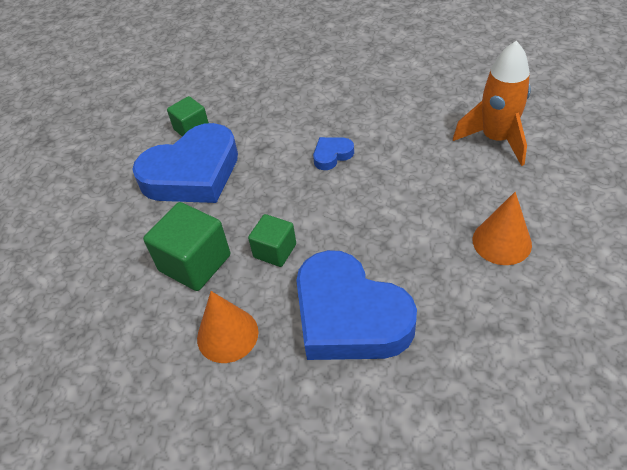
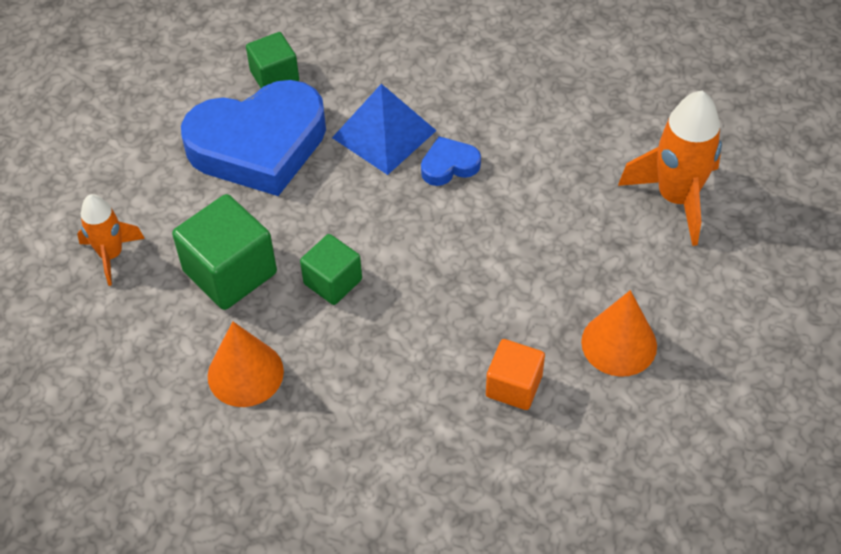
camera: 10 degrees right, 5 degrees up
blue heart [296,250,417,360] -> none
none -> orange rocket [77,194,145,286]
none -> blue pyramid [332,84,437,175]
none -> orange cube [486,339,545,410]

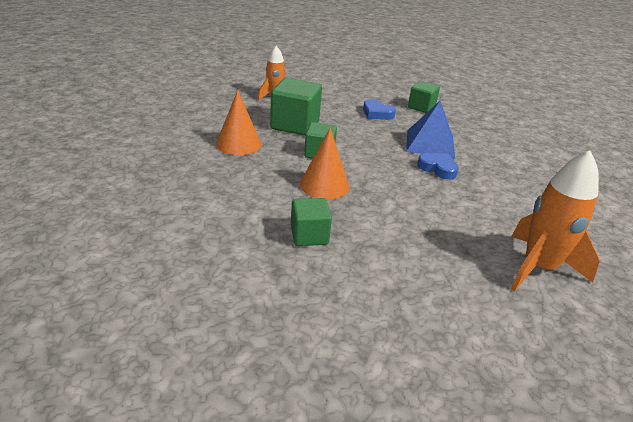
camera: 55 degrees right, 20 degrees down
blue heart [181,80,326,196] -> blue heart [363,99,396,120], size x0.42
orange cube [486,339,545,410] -> green cube [291,198,332,246]
orange cone [581,290,657,377] -> orange cone moved to [300,128,349,200]

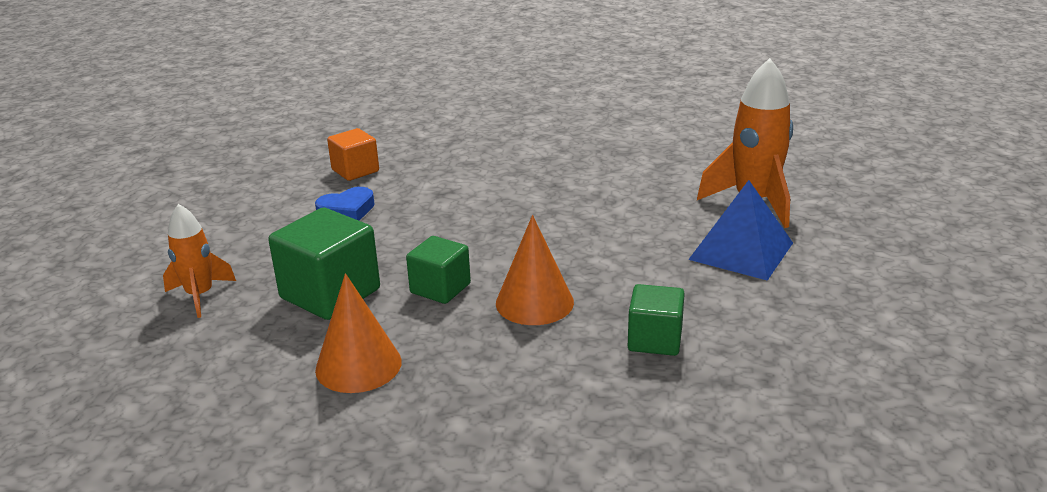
camera: 65 degrees left, 5 degrees down
blue pyramid [406,101,455,159] -> blue pyramid moved to [688,180,793,281]
green cube [408,81,440,113] -> orange cube [327,128,379,181]
blue heart [417,153,459,180] -> none

